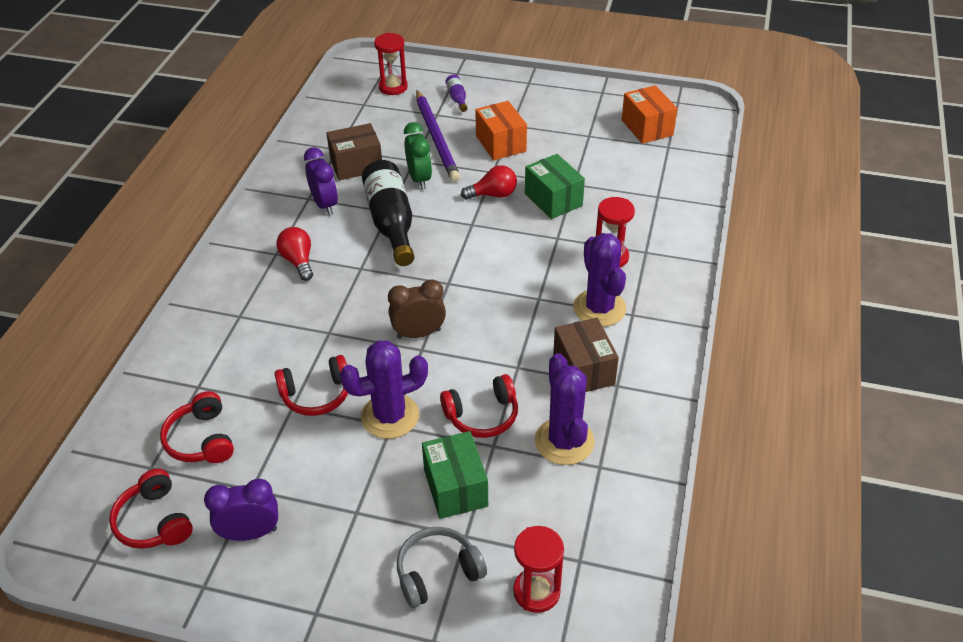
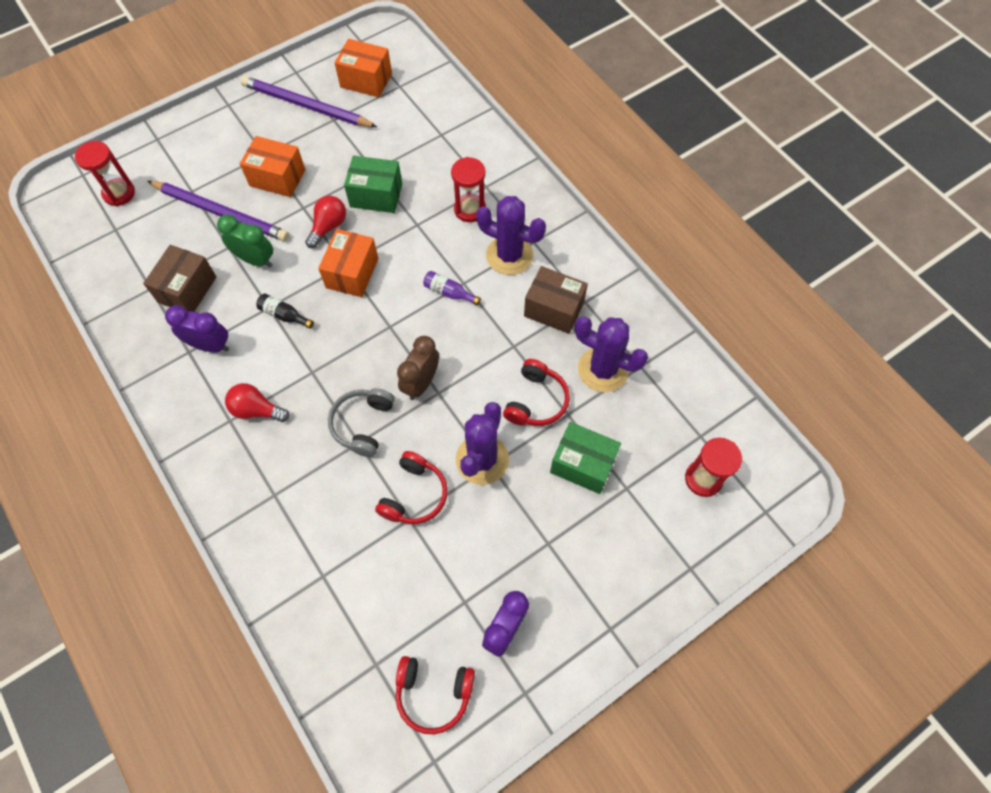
camera: 50 degrees left, 20 degrees up
red headphones [160,391,234,463] -> none
black bottle [362,160,415,266] -> black bottle [256,293,314,329], size x0.44
grey headphones [397,527,487,608] -> grey headphones moved to [328,388,395,457]
purple bottle [446,74,467,112] -> purple bottle moved to [423,271,481,305]
none -> purple pencil [241,76,377,127]
none -> orange box [318,229,378,297]

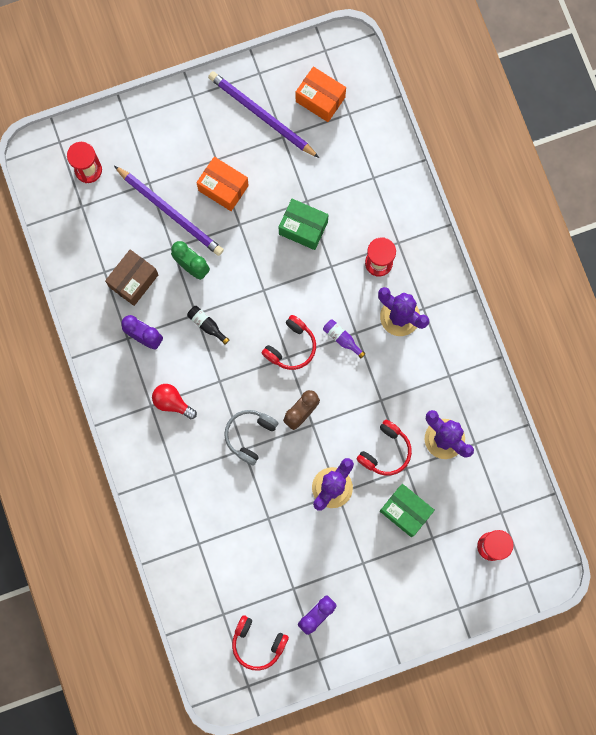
camera: 15 degrees right, 15 degrees up
red light bulb [305,196,346,248] -> none
orange box [318,229,378,297] -> none
red headphones [375,451,448,524] -> red headphones moved to [262,315,316,370]
brown box [524,266,588,334] -> none

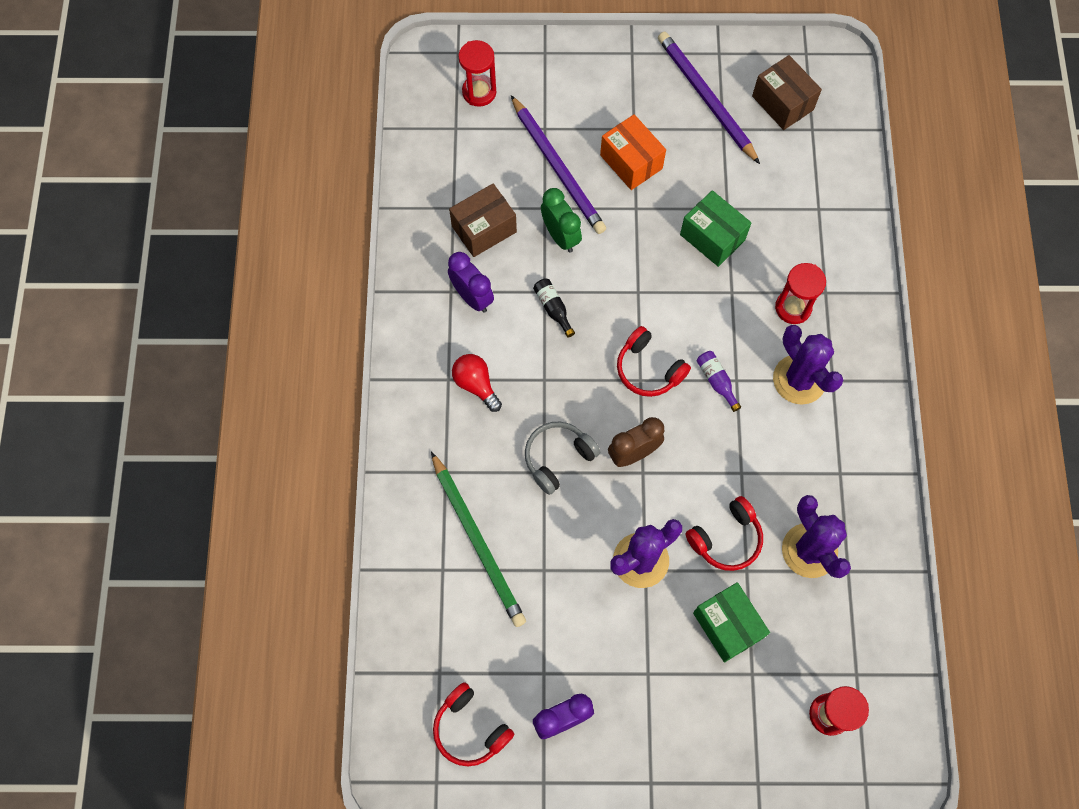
camera: 20 degrees right, 10 degrees down
red headphones [262,315,316,370] -> red headphones turned 75 degrees clockwise [617,326,691,397]
orange box [296,66,346,122] -> brown box [752,55,822,130]
none -> green pencil [431,451,526,627]

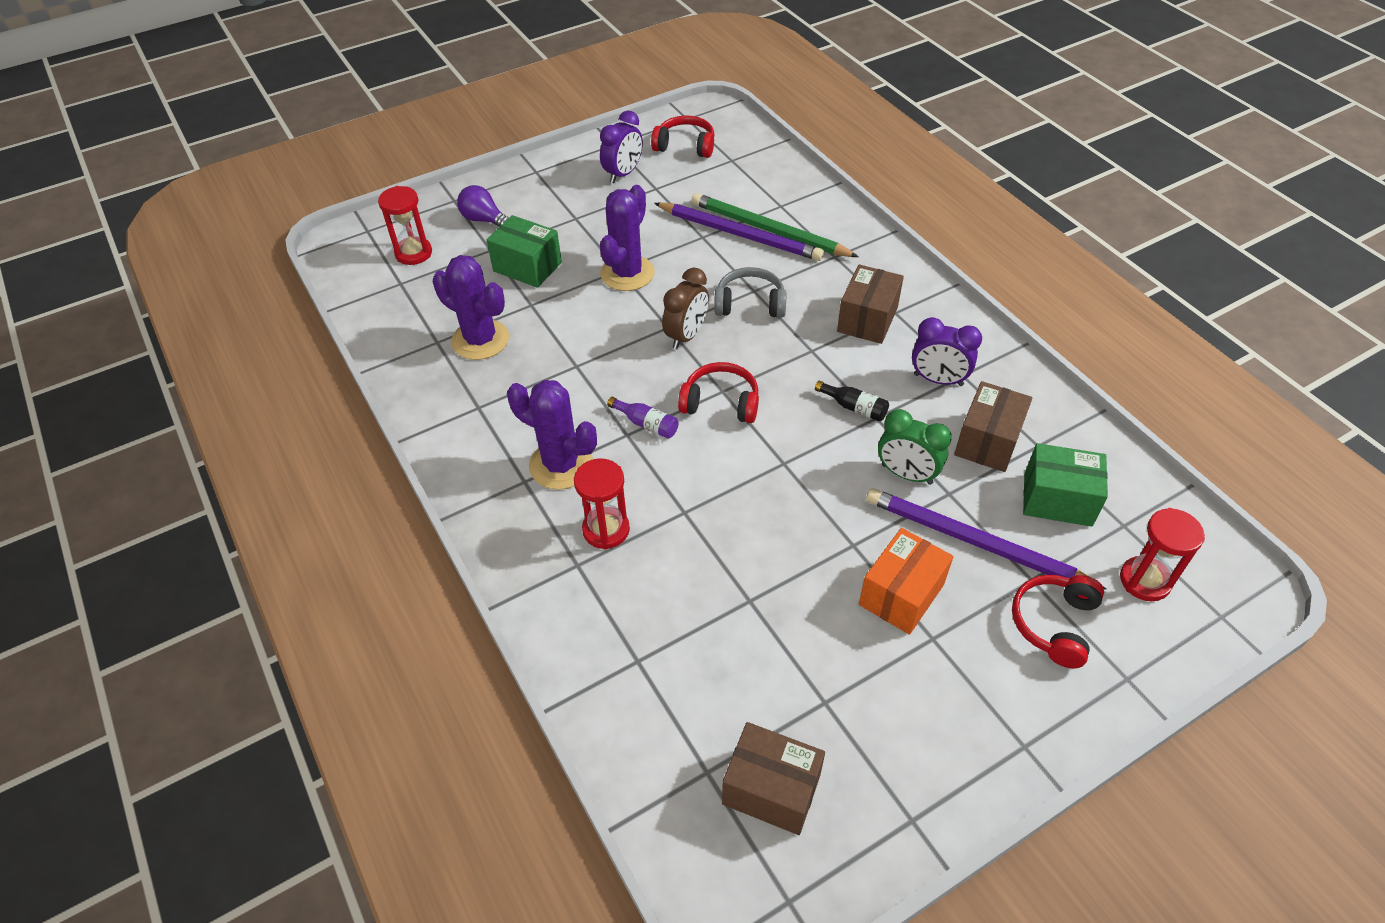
camera: 150 degrees right, 20 degrees down
red light bulb [452,354,502,412] -> brown box [837,264,904,344]
grey headphones [525,422,600,495] -> grey headphones turned 105 degrees counterclockwise [714,267,786,318]
orange box [600,114,666,190] -> orange box turned 75 degrees counterclockwise [859,528,953,635]
purple pencil [658,32,760,164] -> purple pencil moved to [654,202,824,261]
green box [680,190,752,267] -> green box moved to [1023,443,1108,527]
red headphones [685,496,763,571] -> red headphones moved to [1012,575,1104,668]
none -> purple light bulb [457,185,509,227]

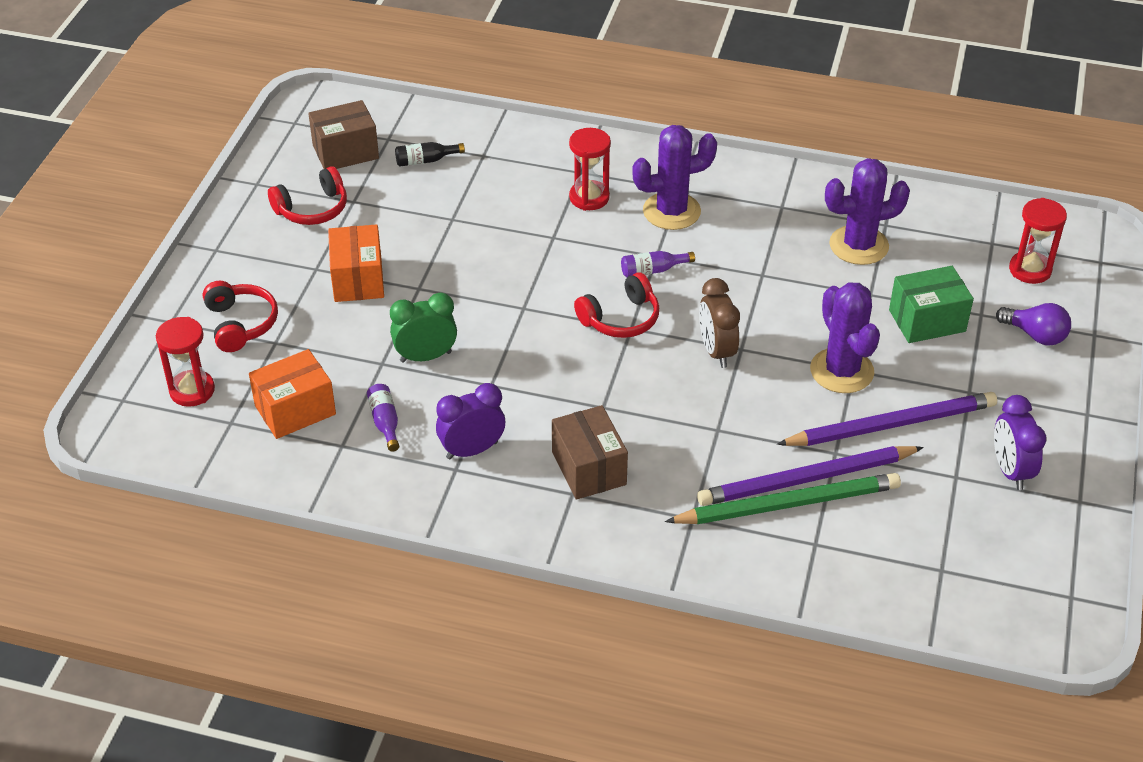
camera: 135 degrees right, 5 degrees down
purple light bulb [457,185,509,227] -> purple light bulb turned 45 degrees clockwise [996,303,1071,346]
red headphones [651,115,715,158] -> red headphones moved to [268,166,347,225]
grey headphones [714,267,786,318] -> none
black bottle [815,381,889,422] -> black bottle moved to [395,142,465,166]
purple pencil [866,488,1107,590] -> purple pencil moved to [777,392,997,446]
brown box [954,381,1033,472] -> purple bottle [367,384,399,452]
green box [1023,443,1108,527] -> orange box [249,349,336,439]

